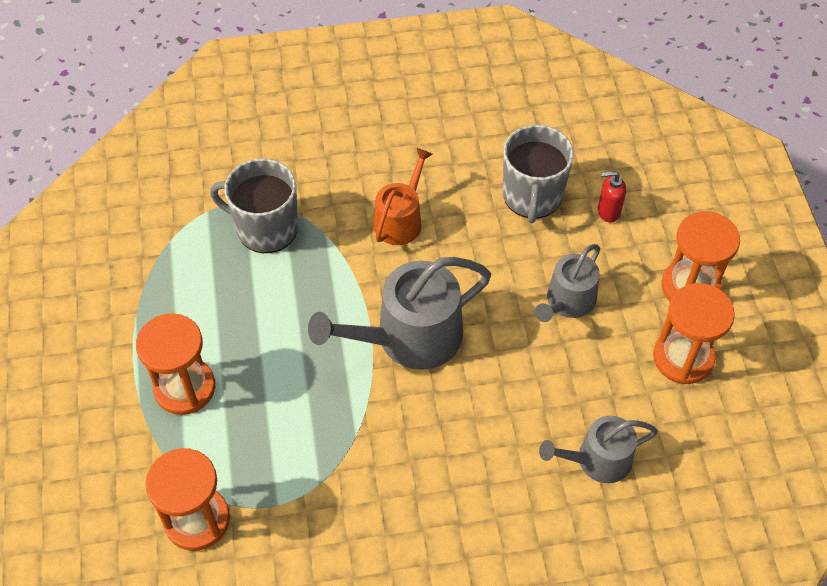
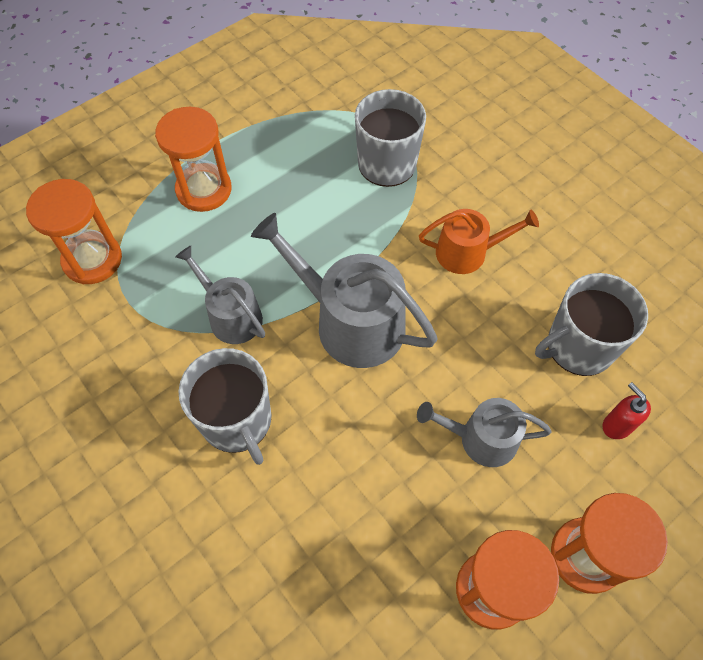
camera: 60 degrees right, 5 degrees up
grey watering can [539,416,658,483] -> grey watering can moved to [175,246,265,344]
none -> grey mug [178,348,272,465]

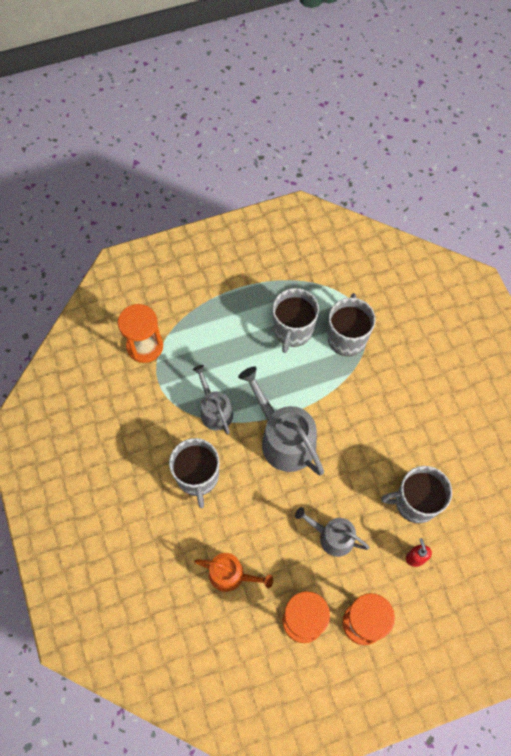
camera: 20 degrees right, 5 degrees up
orange hourglass [155,107,232,212] -> none
orange watering can [419,209,539,274] -> orange watering can moved to [194,553,273,592]
none -> grey mug [272,288,319,353]

